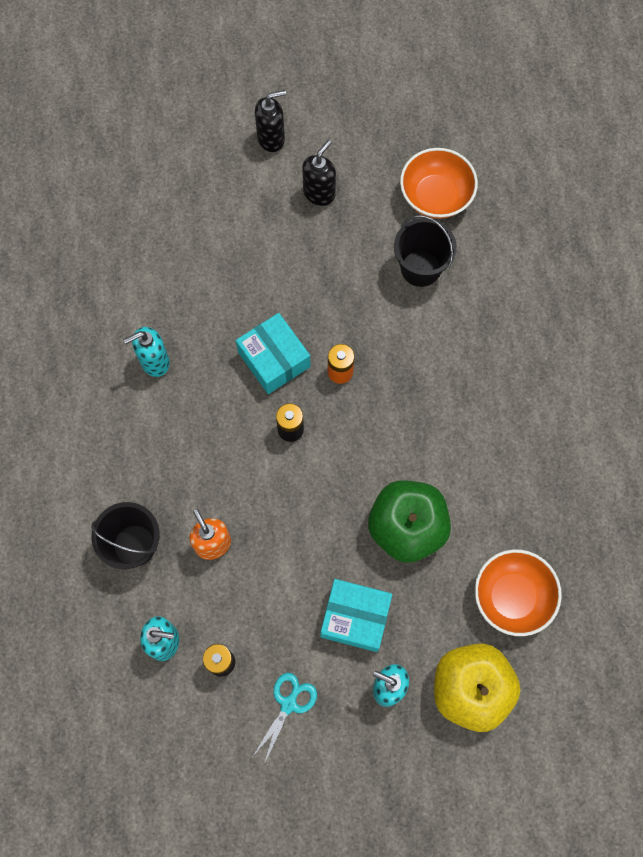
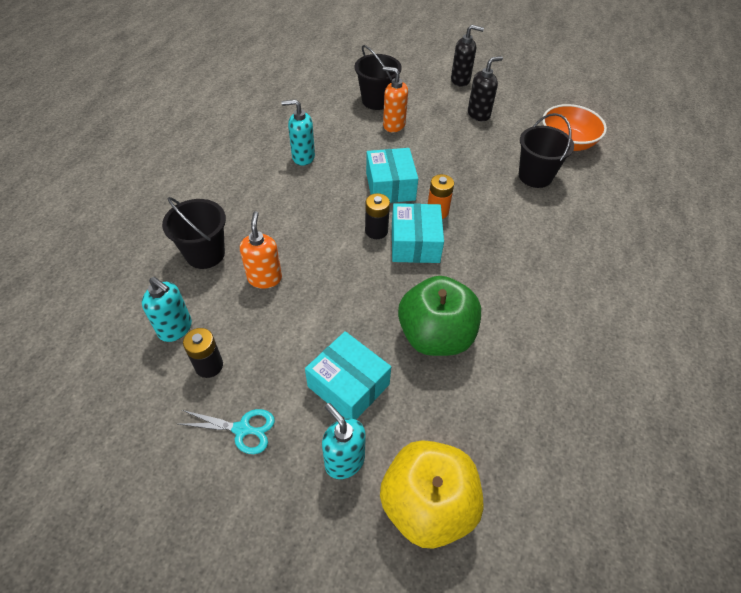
camera: 25 degrees right, 20 degrees down
turquoise scissors [253,673,317,764] -> turquoise scissors turned 45 degrees clockwise [179,409,275,454]
orange bowl [475,549,562,636] -> none
none -> black bucket [355,45,402,110]
none -> orange soap dispenser [383,66,408,133]
none -> turquoise box [392,203,444,263]

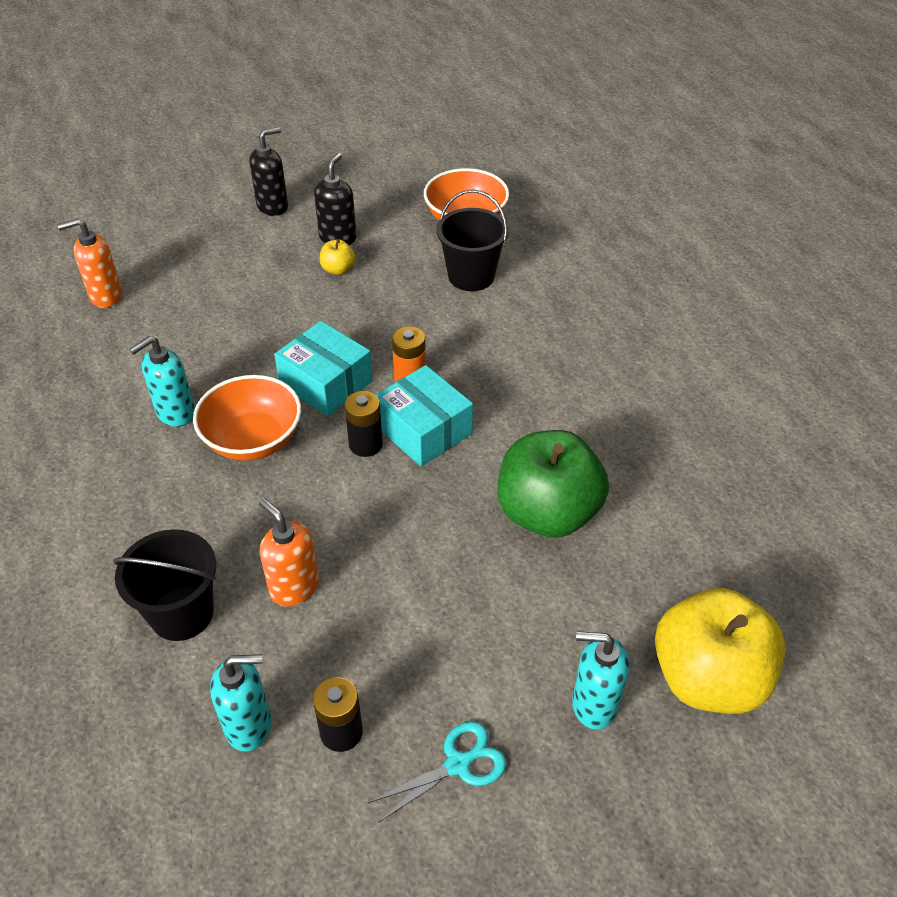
camera: 40 degrees left, 5 degrees down
turquoise box [305,331,391,420] -> none
black bucket [355,45,402,110] -> none
orange soap dispenser [383,66,408,133] -> orange soap dispenser moved to [58,218,122,308]
none -> orange bowl [193,375,301,461]
none -> yellow apple [320,239,355,275]

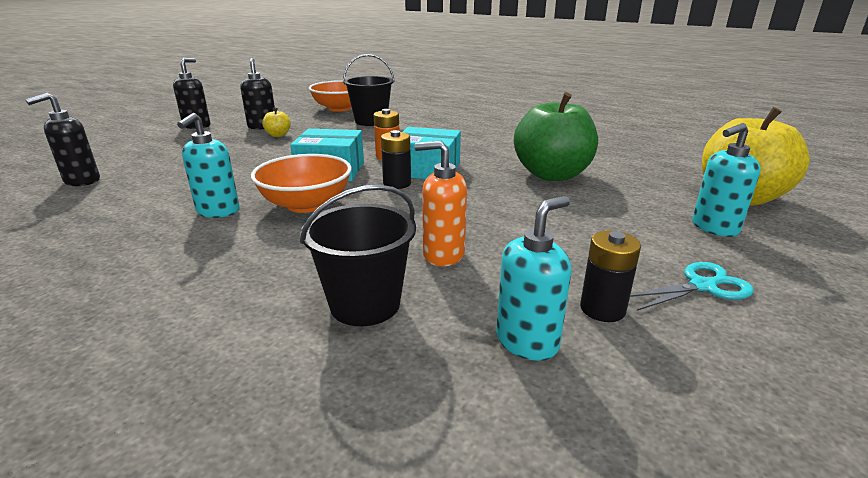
camera: 35 degrees left, 20 degrees down
orange soap dispenser [58,218,122,308] -> black soap dispenser [25,93,100,186]
turquoise scissors [368,721,506,823] -> turquoise scissors turned 45 degrees clockwise [630,262,754,311]

